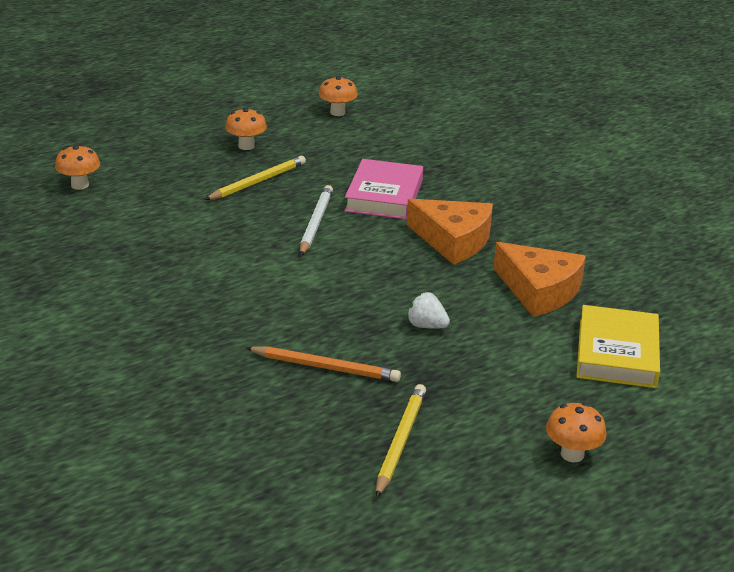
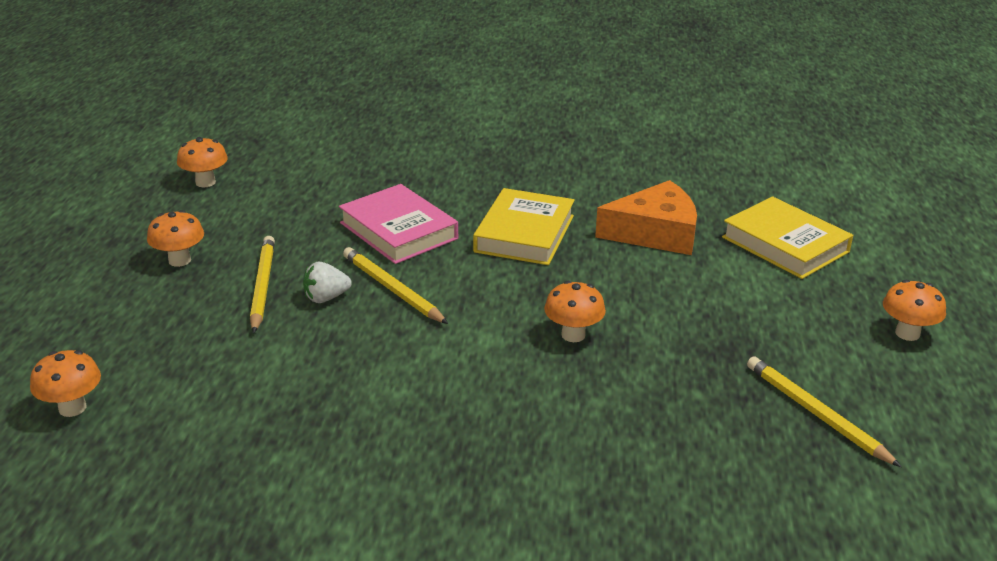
camera: 50 degrees left, 0 degrees up
orange pencil [246,346,401,382] -> none
white pencil [300,185,333,255] -> yellow pencil [343,247,448,324]
orange cheese [407,199,493,265] -> yellow book [473,188,575,265]
white strawberry [407,292,450,329] -> white strawberry moved to [303,262,352,303]
none -> orange mushroom [544,281,606,342]

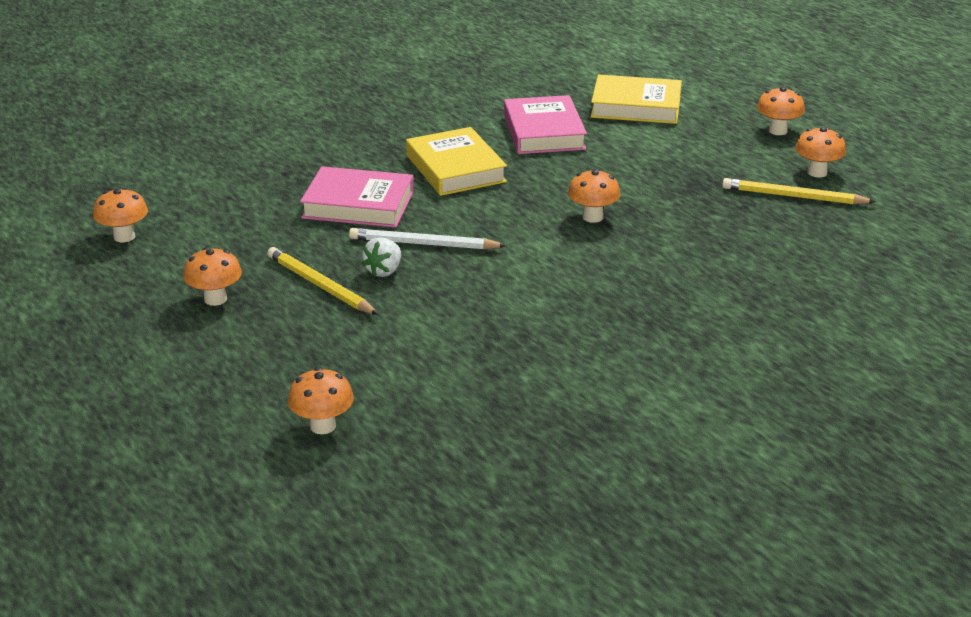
camera: 40 degrees left, 0 degrees up
yellow pencil [343,247,448,324] -> white pencil [349,228,507,250]
orange cheese [595,180,697,255] -> pink book [504,95,587,154]
none -> orange mushroom [795,127,846,178]

